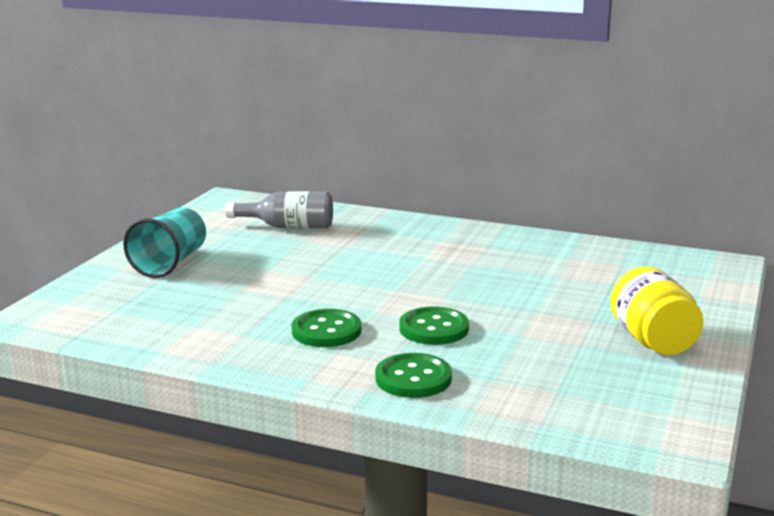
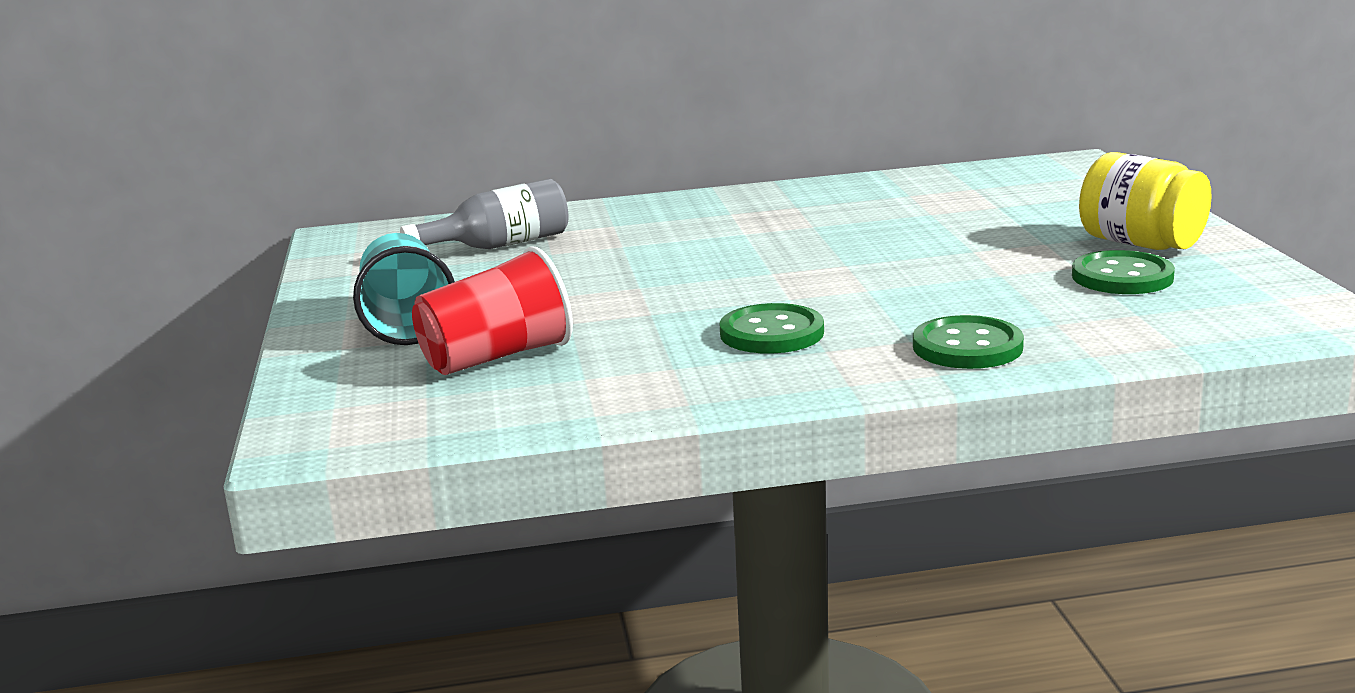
camera: 30 degrees left, 0 degrees up
green button [399,307,469,345] -> green button moved to [1072,250,1175,294]
none -> red cup [412,246,573,375]

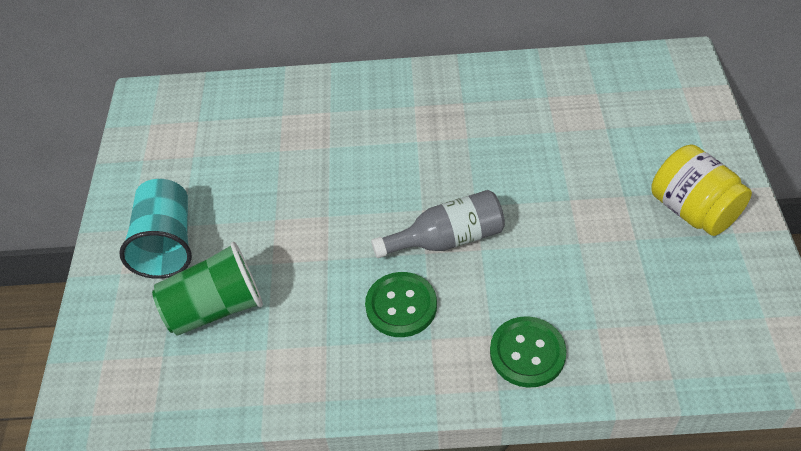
camera: 10 degrees right, 30 degrees up
grey bottle [400,179,569,249] -> grey bottle moved to [371,190,505,258]
red cup [412,246,573,375] -> green cup [152,242,263,336]
green button [1072,250,1175,294] -> none

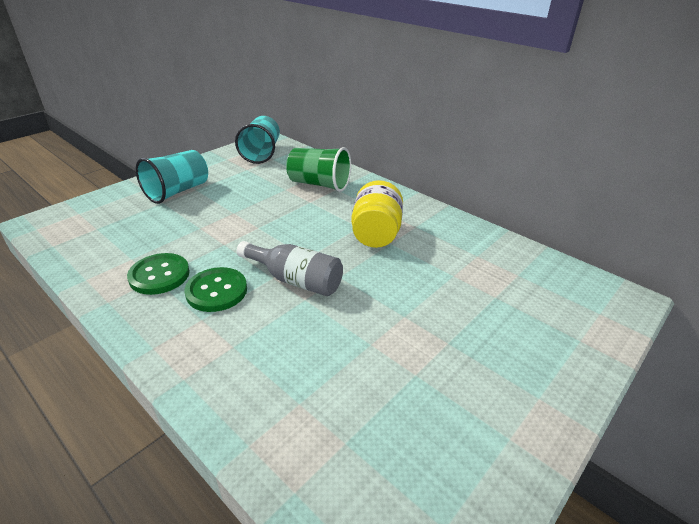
camera: 40 degrees right, 15 degrees down
green cup [152,242,263,336] -> green cup moved to [286,147,351,192]
green button [490,316,567,388] -> green button moved to [127,253,190,295]
yellow jar [651,145,752,236] -> yellow jar moved to [351,180,403,248]
none -> turquoise cup [235,116,280,164]

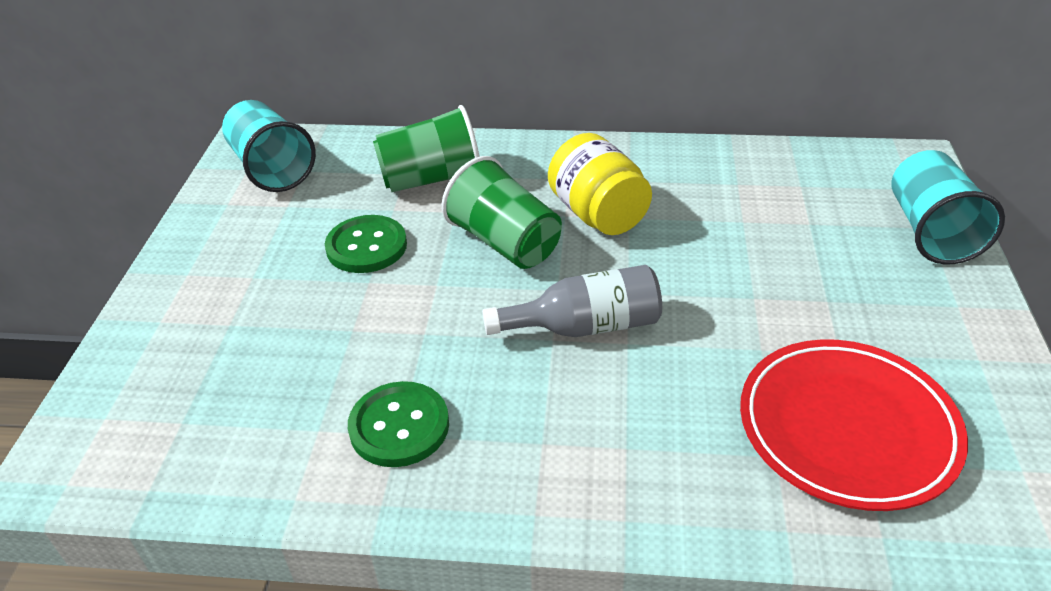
camera: 35 degrees left, 5 degrees up
turquoise cup [136,150,208,204] -> turquoise cup moved to [891,150,1005,264]
green button [185,267,247,312] -> green button moved to [325,215,407,273]
none -> green cup [442,156,562,269]
none -> red plate [740,339,968,511]

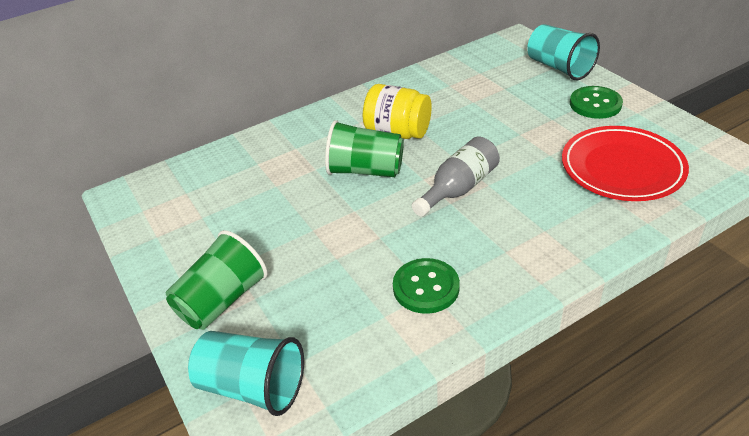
camera: 35 degrees left, 0 degrees up
turquoise cup [222,100,316,192] -> turquoise cup moved to [188,331,304,416]
green button [325,215,407,273] -> green button moved to [570,86,623,119]
green cup [373,105,480,192] -> green cup moved to [166,230,268,330]

